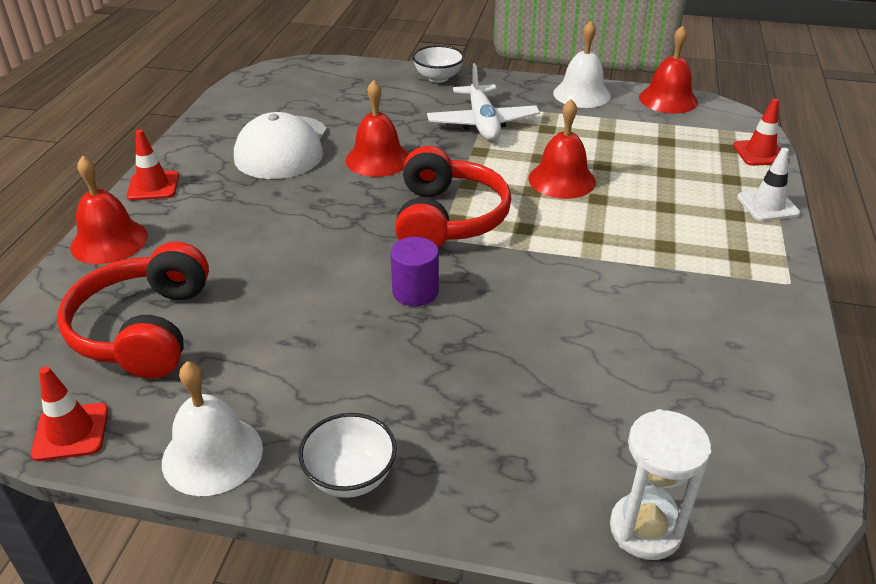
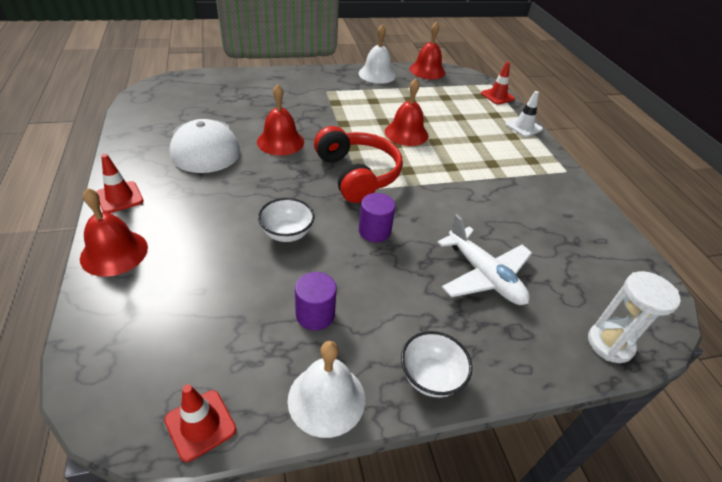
camera: 30 degrees left, 5 degrees up
red headphones [57,242,209,379] -> none
white bowl [412,45,465,83] -> white bowl moved to [258,198,314,242]
white plane [427,63,540,141] -> white plane moved to [437,214,532,305]
none -> purple cylinder [295,272,337,331]

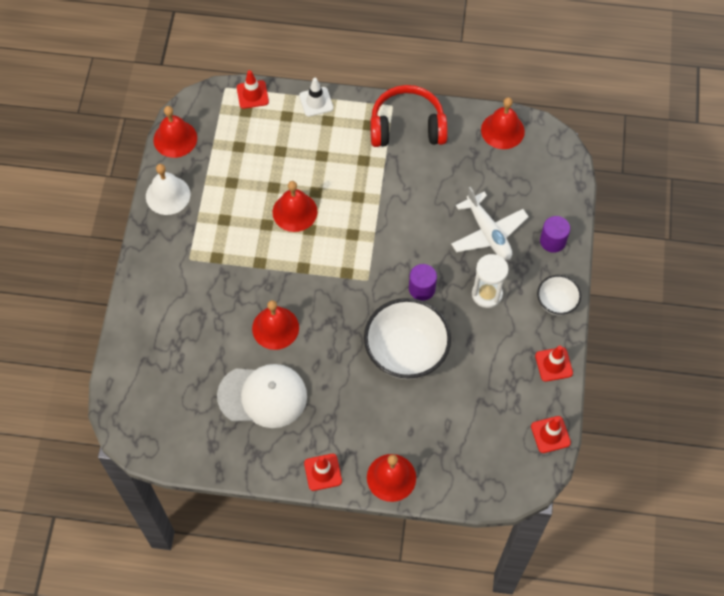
camera: 65 degrees left, 20 degrees up
white bowl [258,198,314,242] -> white bowl [364,298,451,379], size x1.92
white bell [288,341,365,438] -> red traffic cone [535,346,573,382]
purple cylinder [295,272,337,331] -> purple cylinder moved to [540,216,570,253]
red headphones [314,126,403,203] -> red headphones moved to [370,85,448,147]
white plane [437,214,532,305] -> white plane turned 75 degrees clockwise [451,186,529,260]
white hourglass [588,271,681,363] -> white hourglass moved to [472,254,509,308]
none -> red bell [481,97,525,149]

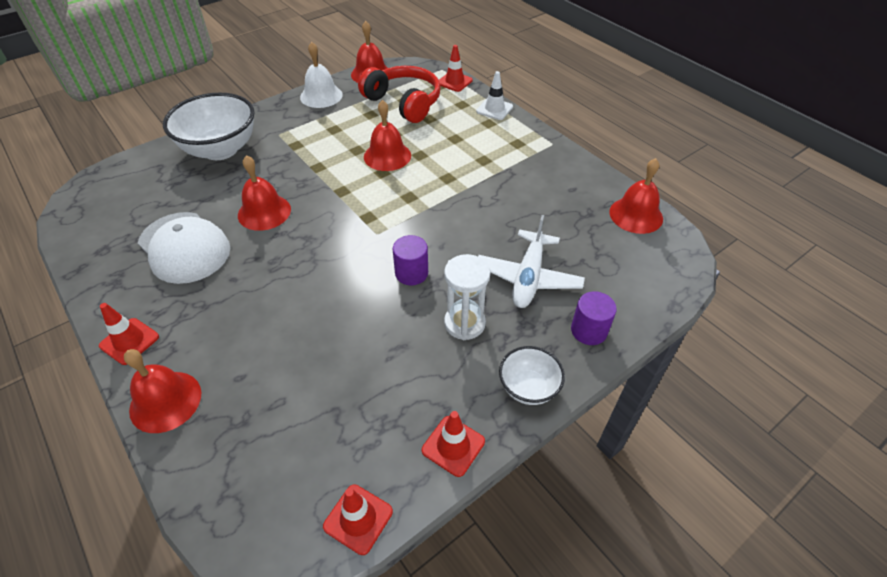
camera: 45 degrees right, 15 degrees down
white bowl [364,298,451,379] -> white bowl moved to [163,92,255,160]
red headphones [370,85,448,147] -> red headphones moved to [358,66,441,123]

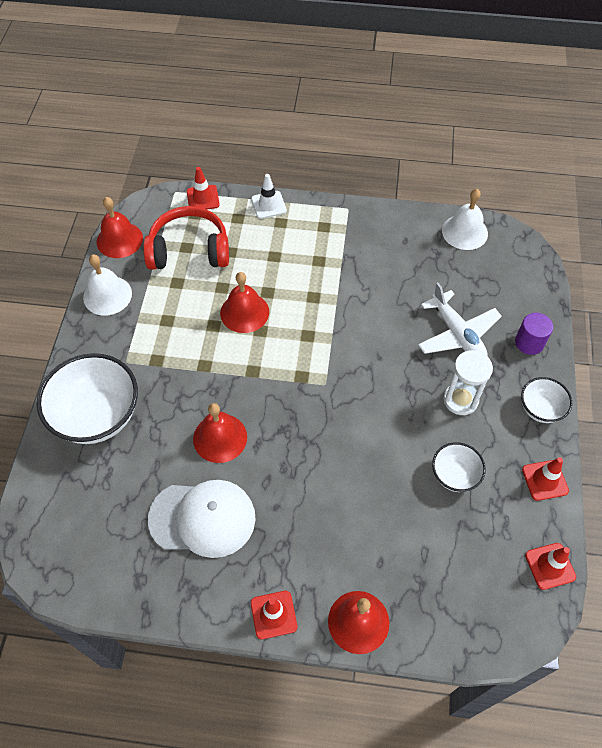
camera: 45 degrees left, 10 degrees up
purple cylinder [393,235,428,285] -> none
red bell [609,158,663,234] -> white bell [442,189,488,250]
none -> white bowl [432,442,486,492]

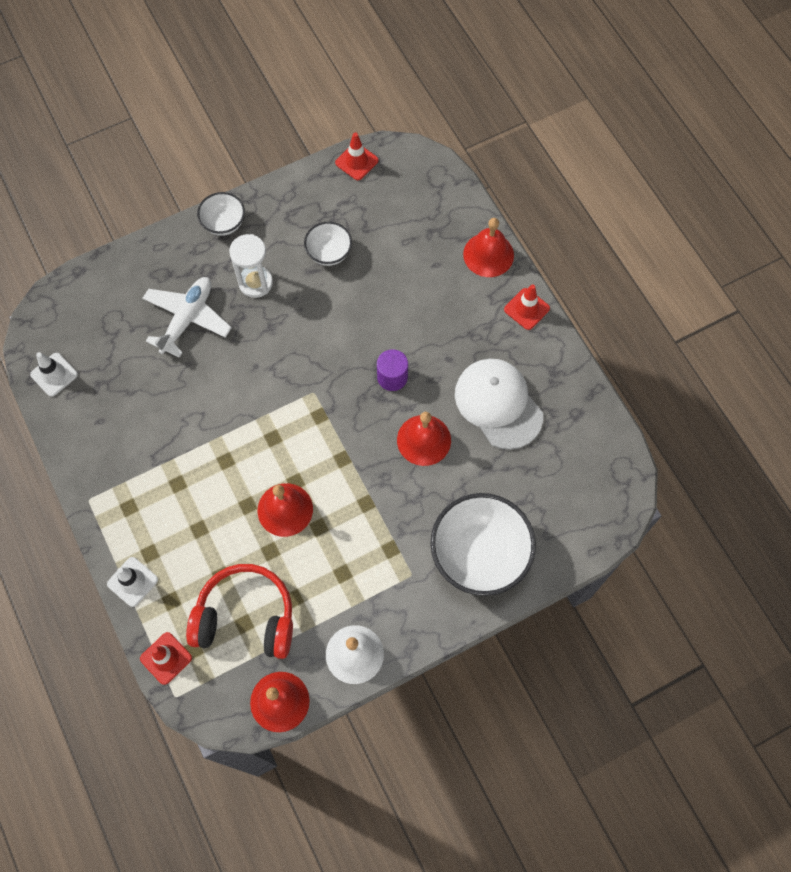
camera: 125 degrees left, 10 degrees up
red headphones [143,206,229,270] -> red headphones turned 135 degrees clockwise [186,564,293,659]
white bell [442,189,488,250] -> white traffic cone [30,352,78,397]
purple cylinder [515,313,553,355] -> purple cylinder moved to [377,349,408,391]
red traffic cone [522,457,569,501] -> none

